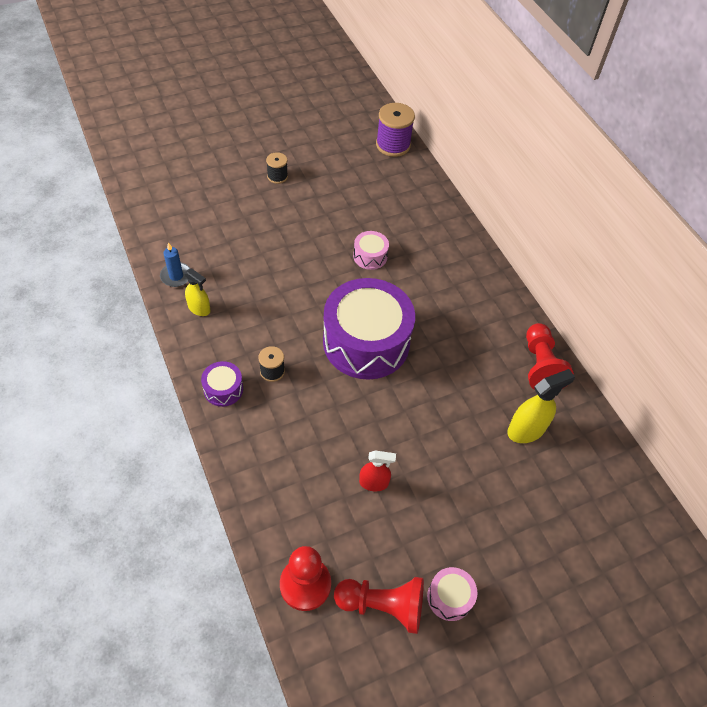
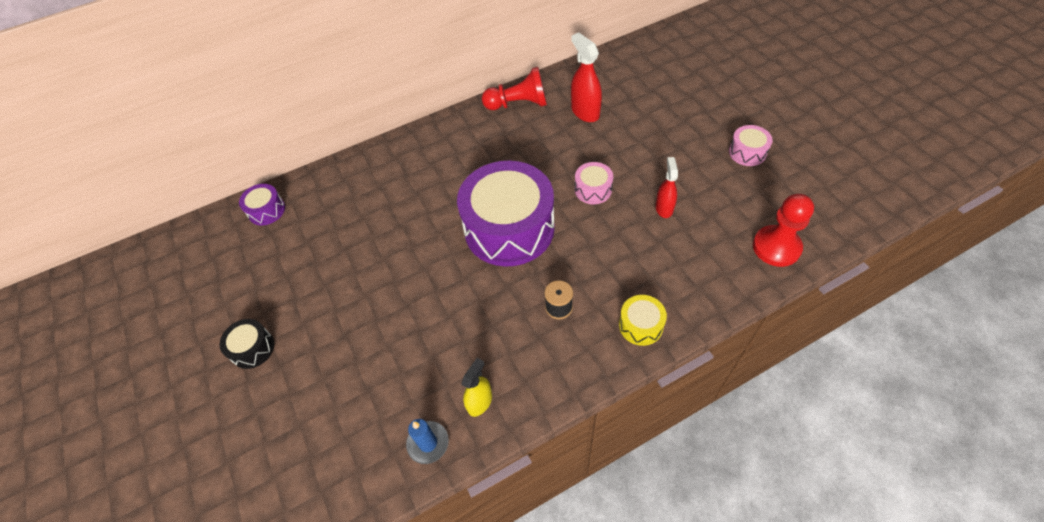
camera: 85 degrees left, 0 degrees up
purple drum [201,361,243,407] -> purple drum moved to [239,184,285,226]
black spool [266,152,288,184] -> black drum [220,319,274,369]
red pawn [334,577,424,634] -> none
pink drum [353,231,389,270] -> pink drum moved to [575,162,613,204]
purple spool [376,103,415,157] -> none
yellow spray bottle [507,369,575,443] -> red spray bottle [571,33,602,122]
none -> yellow drum [619,295,667,346]

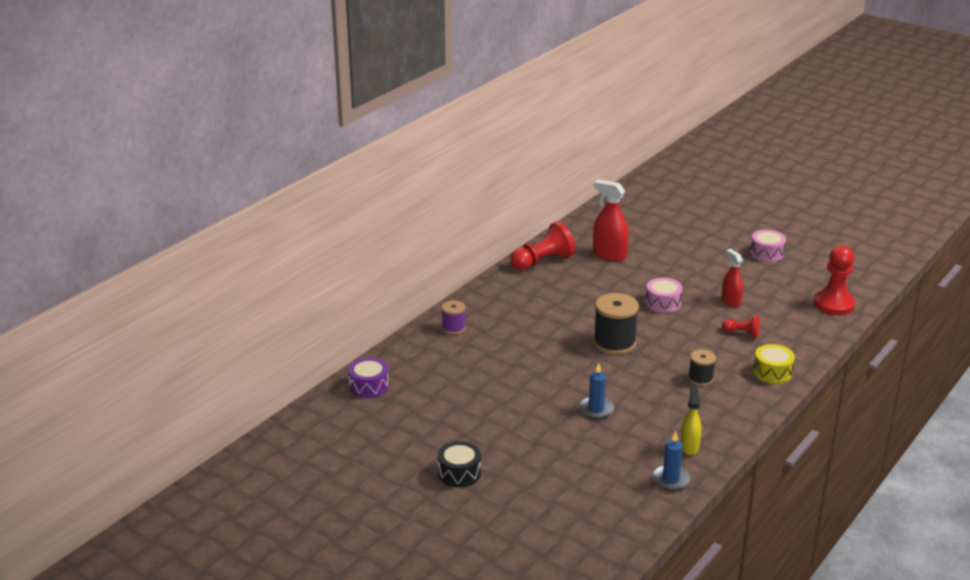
camera: 30 degrees left, 25 degrees down
purple drum [457,161,555,267] -> black spool [593,293,639,355]
none -> purple spool [442,300,466,334]
none -> blue candle [579,363,614,419]
none -> red pawn [722,316,760,338]

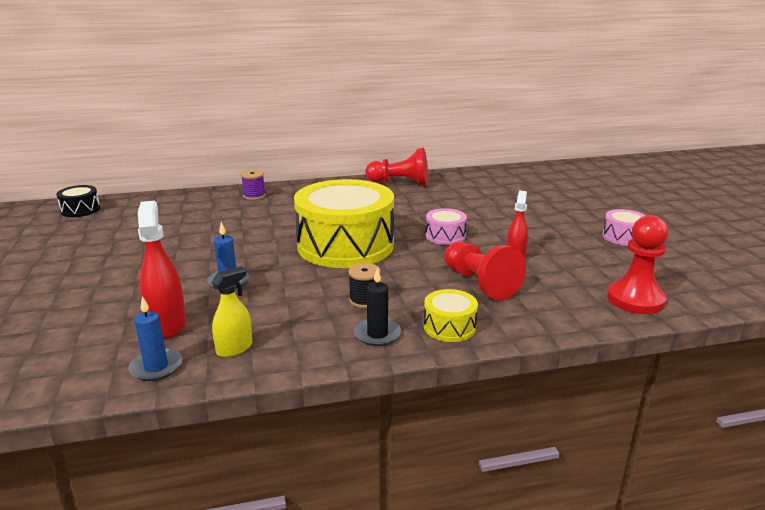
camera: 40 degrees right, 5 degrees down
purple drum [349,357,389,398] -> none
black drum [438,441,481,487] -> black drum moved to [56,185,100,217]
red spray bottle [593,179,629,261] -> red spray bottle moved to [138,201,186,338]
black spool [593,293,639,355] -> yellow drum [294,179,394,268]
red pawn [722,316,760,338] -> red pawn [444,242,526,300], size x1.91
none -> black candle [354,268,401,346]

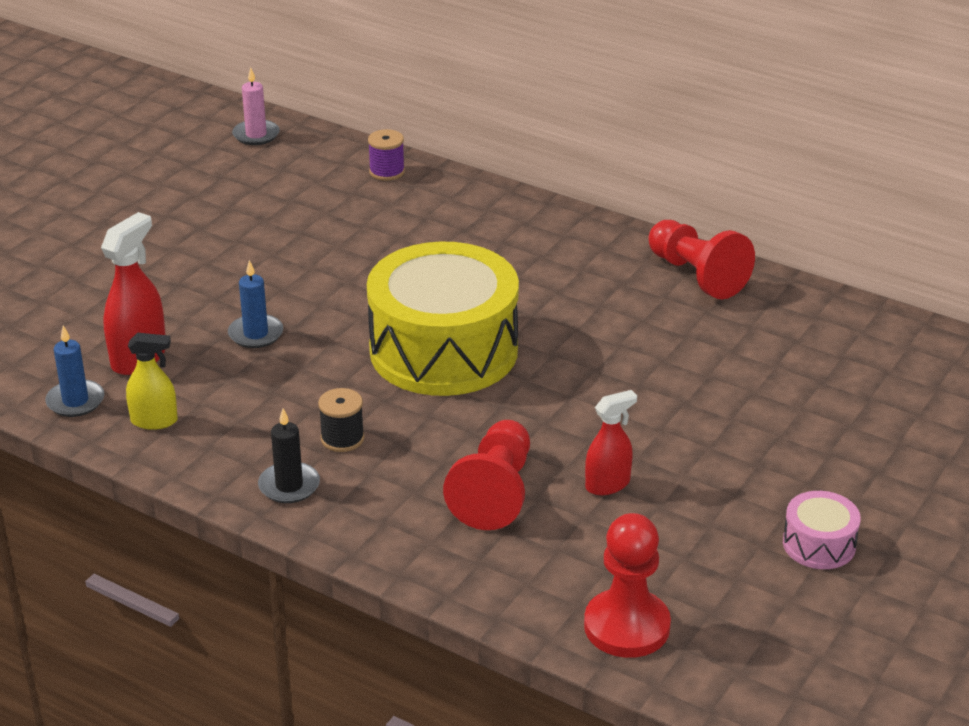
camera: 45 degrees right, 10 degrees up
black drum [56,185,100,217] -> pink candle [232,67,280,145]
purple spool [241,170,266,200] -> purple spool moved to [368,129,405,181]
yellow drum [424,289,478,342] -> none
pink drum [426,208,467,245] -> none

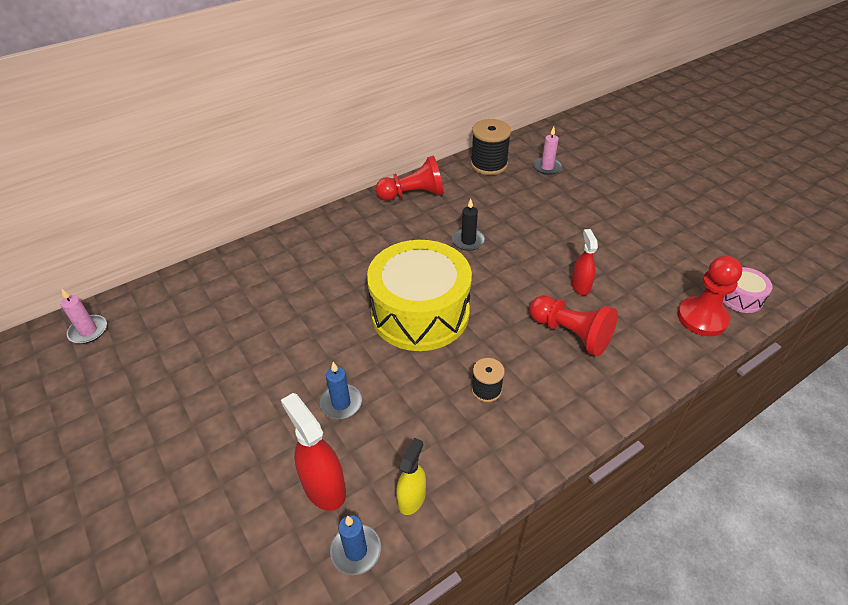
camera: 65 degrees left, 10 degrees up
black candle [258,408,320,503] -> black candle moved to [452,199,485,251]
purple spool [368,129,405,181] -> none
pink drum [783,491,861,569] -> pink drum moved to [723,267,772,313]
none -> black spool [471,119,511,175]
none -> pink candle [533,127,562,175]

